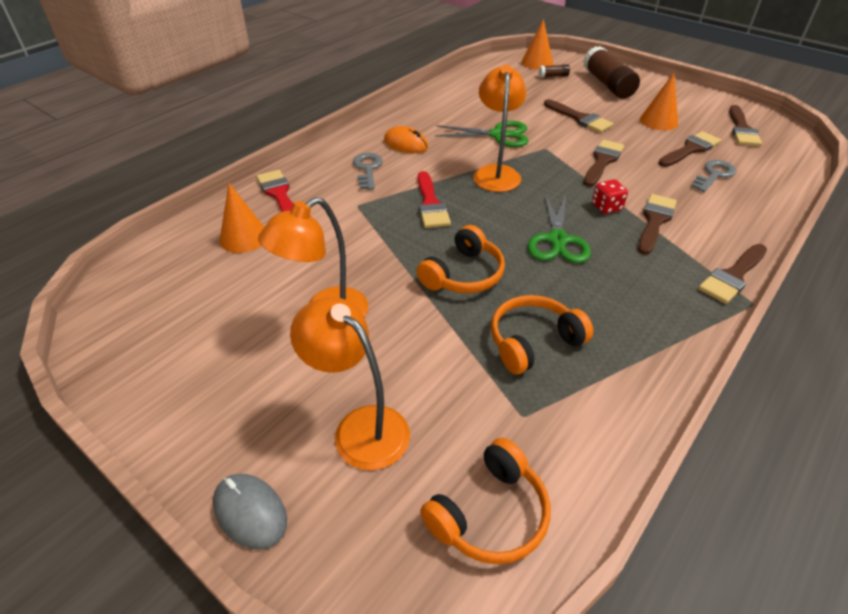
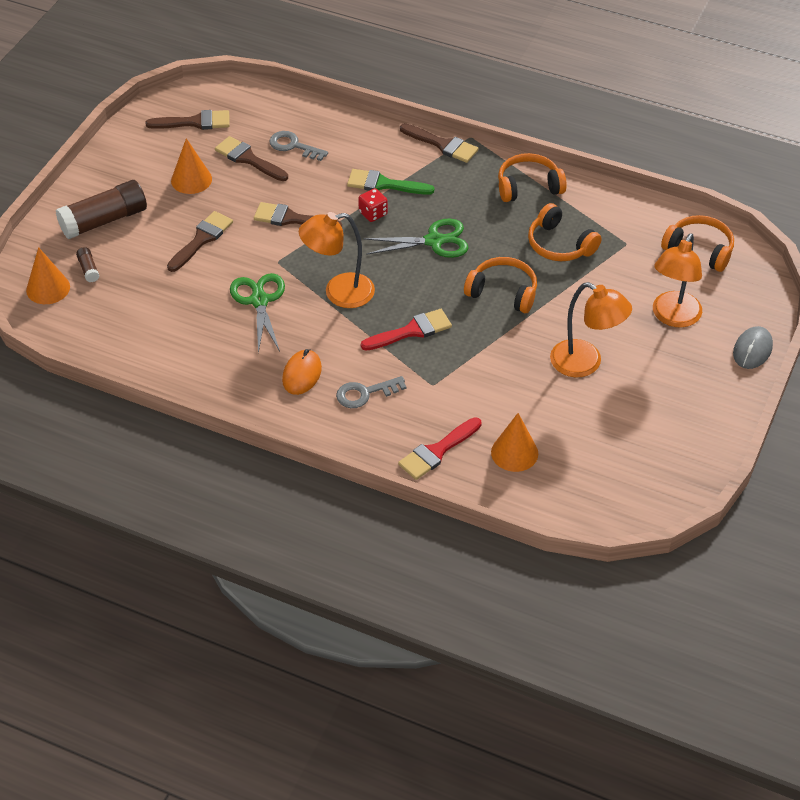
camera: 105 degrees left, 5 degrees up
brown brush [638,194,677,255] -> green brush [347,169,434,195]
none -> orange headphones [498,153,567,202]

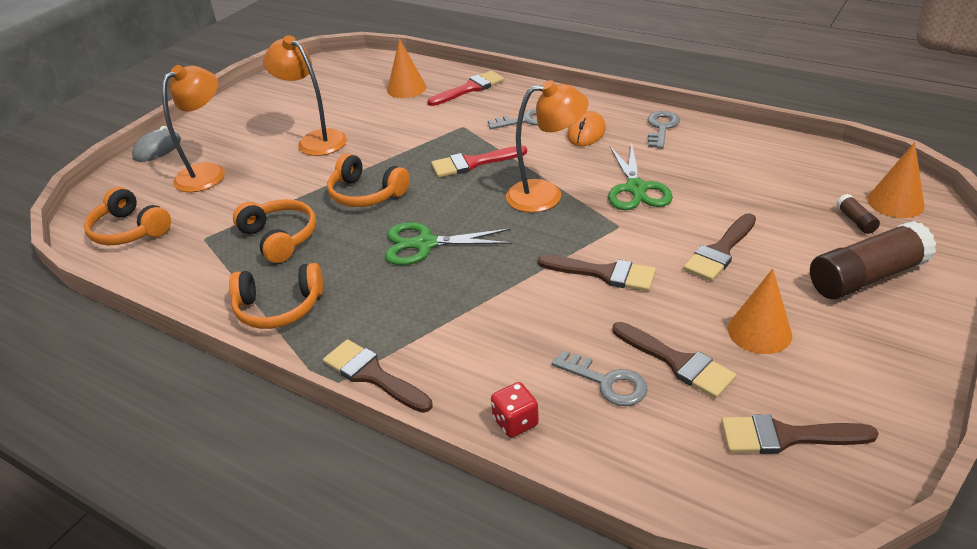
camera: 170 degrees left, 10 degrees down
green brush [347,169,434,195] -> none
red dice [358,188,388,222] -> red dice moved to [491,382,539,438]
none -> grey key [648,111,680,149]

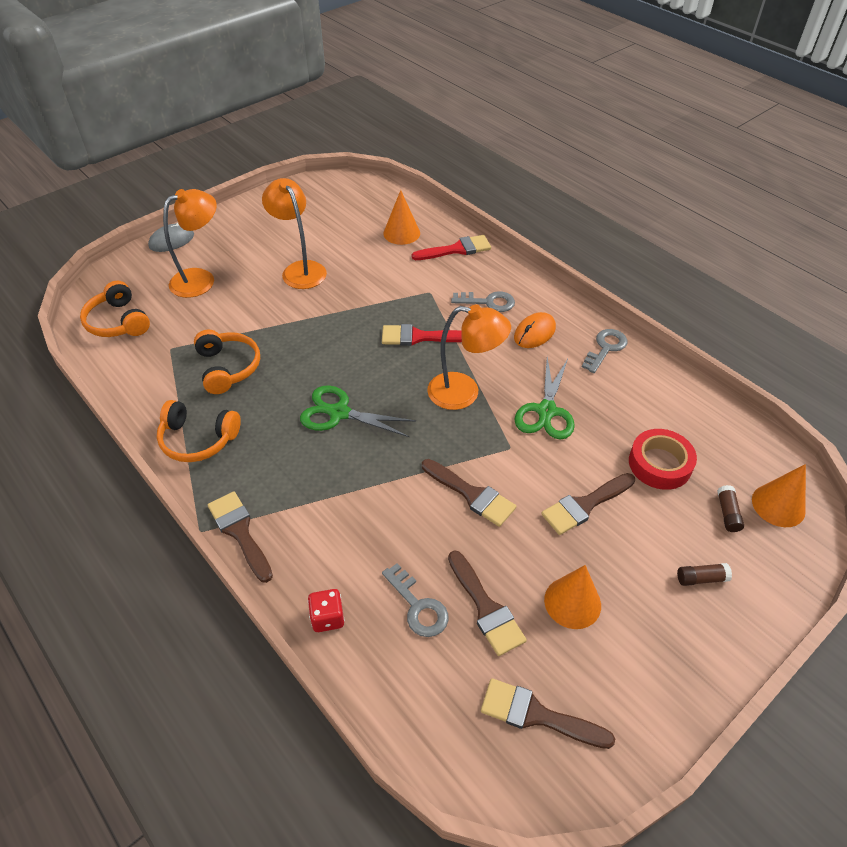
camera: 15 degrees right, 10 degrees up
orange headphones [327,153,410,207] -> none
brown glue stick [810,221,936,299] -> brown glue stick [677,563,732,586], size x0.43
none -> red tape [629,429,697,490]

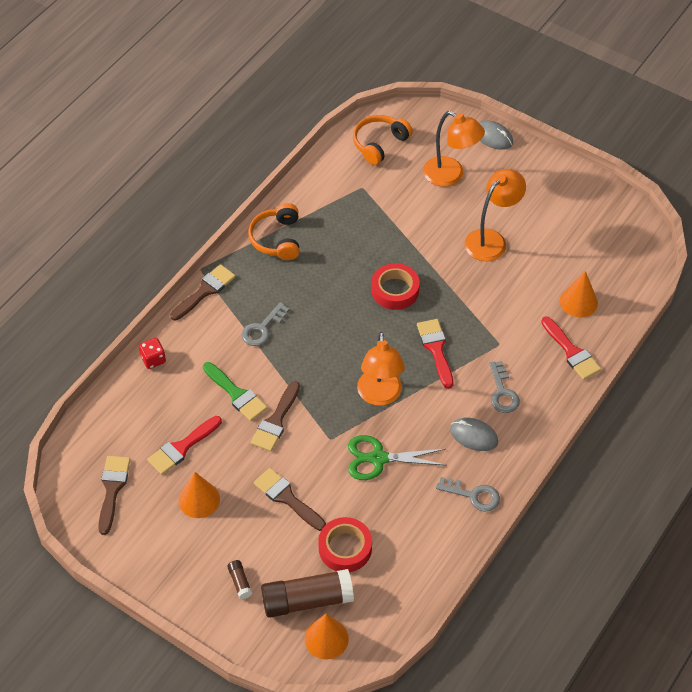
camera: 75 degrees right, 5 degrees up
orange headphones [194,330,260,394] -> none
green scissors [300,385,416,437] -> none
grey key [382,563,449,637] -> grey key moved to [242,302,290,346]
brown brush [448,550,527,656] -> red brush [147,416,222,475]
orange mouse [514,312,556,348] -> grey mouse [450,418,498,451]
brown glue stick [717,485,744,532] -> brown glue stick [261,569,354,618], size x2.32
none -> green brush [203,362,268,421]
none -> red tape [372,263,420,310]

